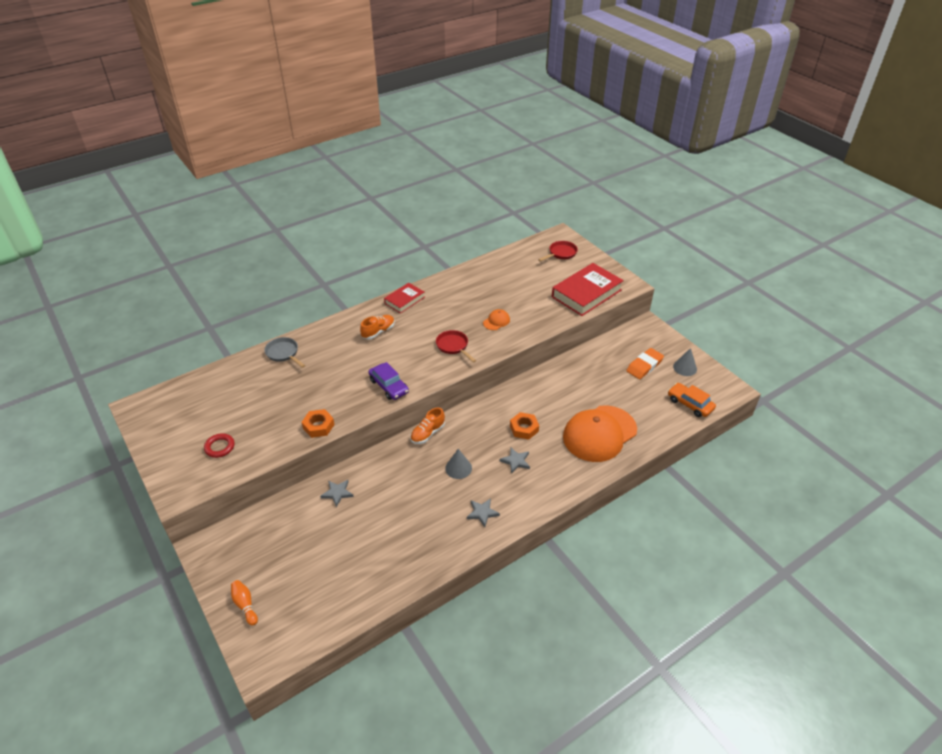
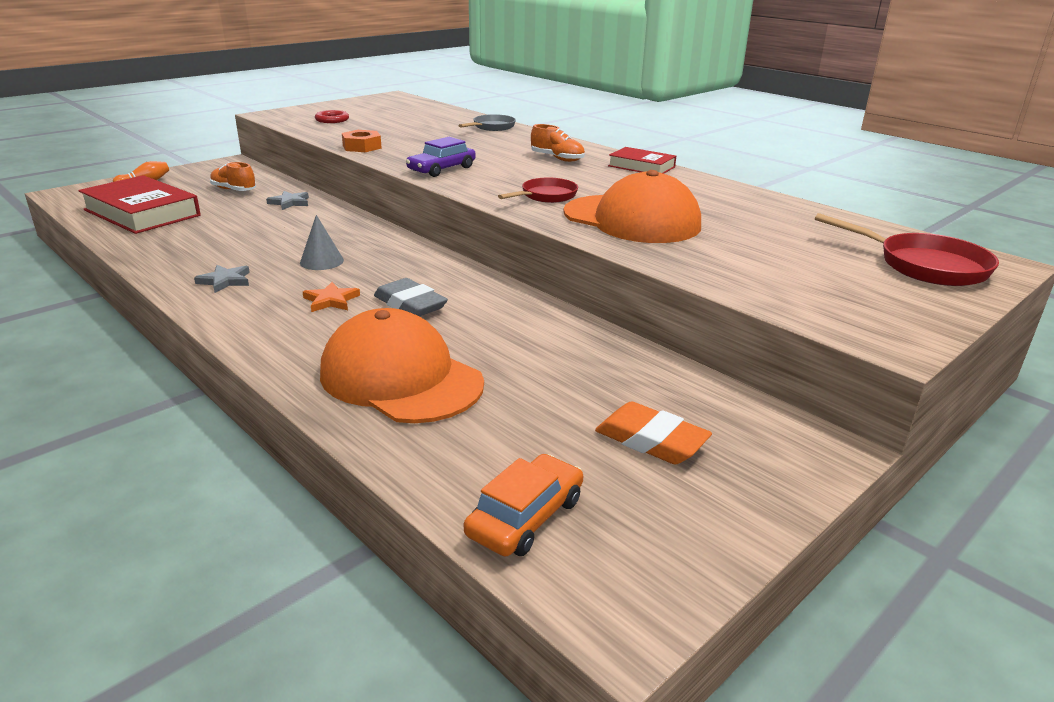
camera: 80 degrees right, 15 degrees down
orange shoe [411,408,445,444] -> orange shoe moved to [210,162,256,191]
orange cap [483,309,510,330] -> orange cap [563,170,701,243], size x2.47
grey star [500,448,530,474] -> orange star [303,282,360,312]
orange nut [510,412,539,440] -> grey eraser [374,278,448,316]
red pan [538,241,578,262] -> red pan [815,213,999,286], size x1.51
red book [552,263,624,316] -> red book moved to [78,175,201,234]
grey cone [673,348,697,376] -> none

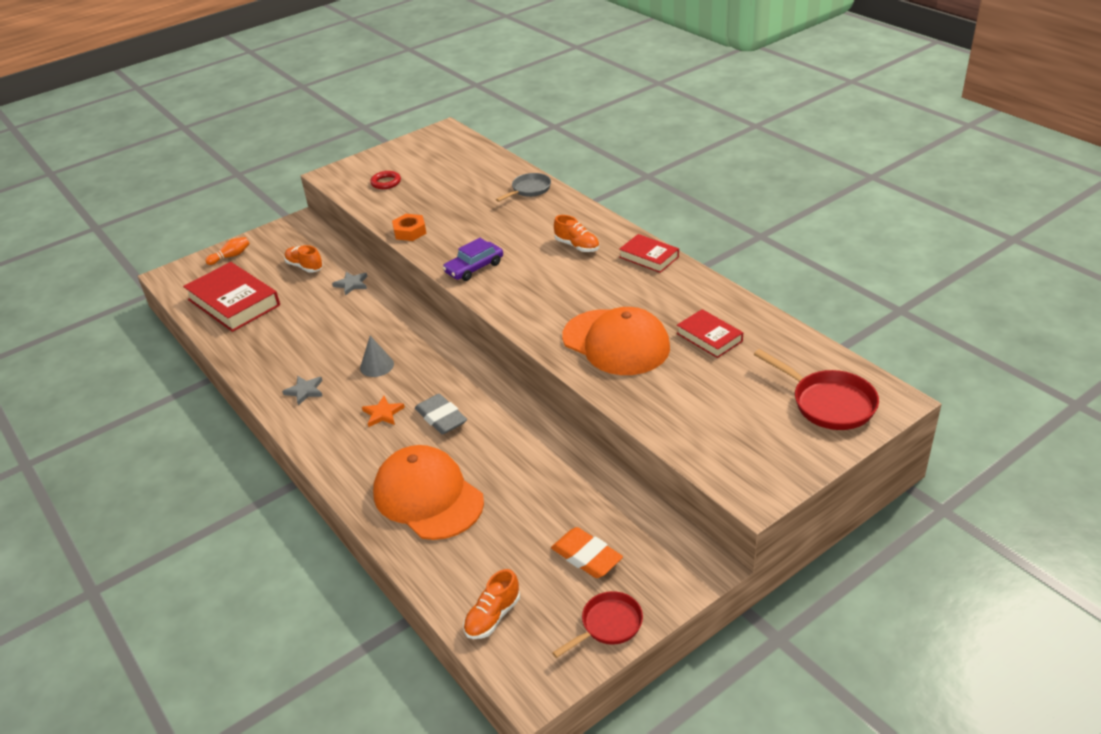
camera: 10 degrees right, 10 degrees up
orange car [464,454,583,556] -> orange shoe [463,569,520,639]
red pan [498,178,578,203] -> red pan moved to [552,591,643,658]
none -> red book [677,309,743,358]

